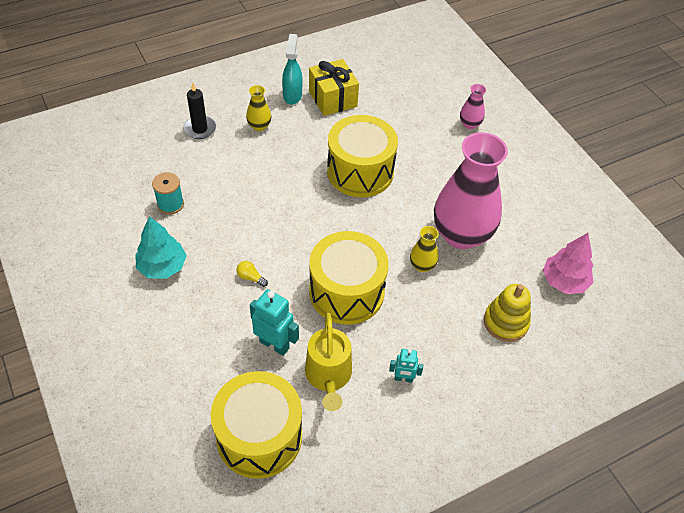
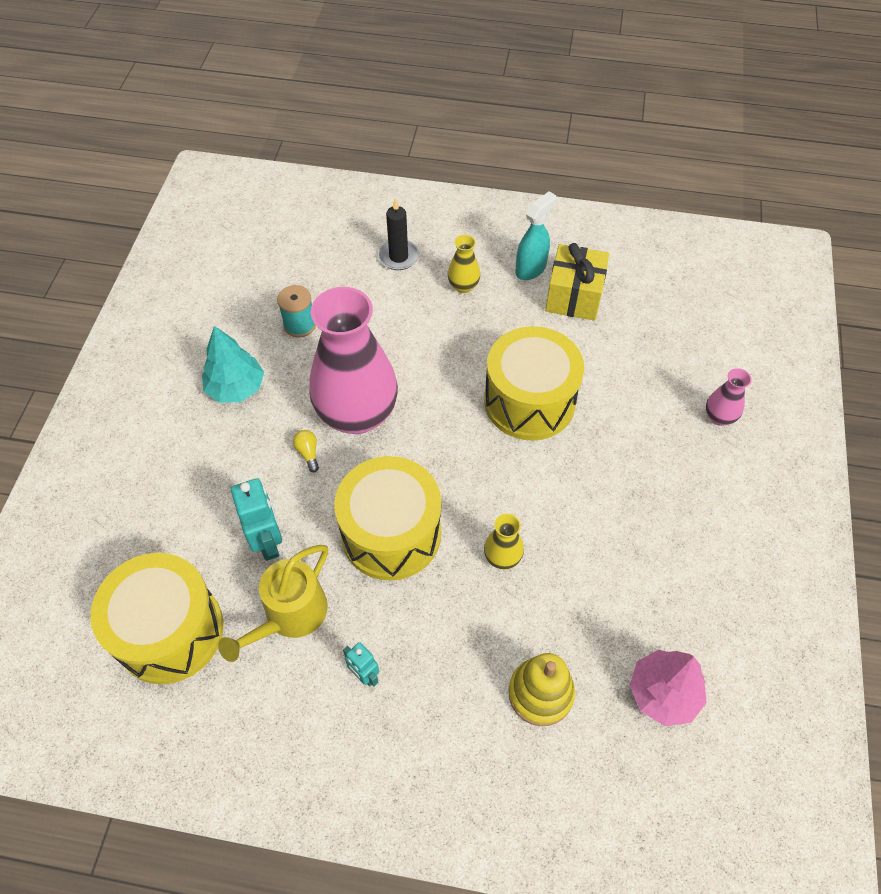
camera: 40 degrees right, 5 degrees up
pink vase [434,132,508,249] -> pink vase moved to [309,287,398,434]

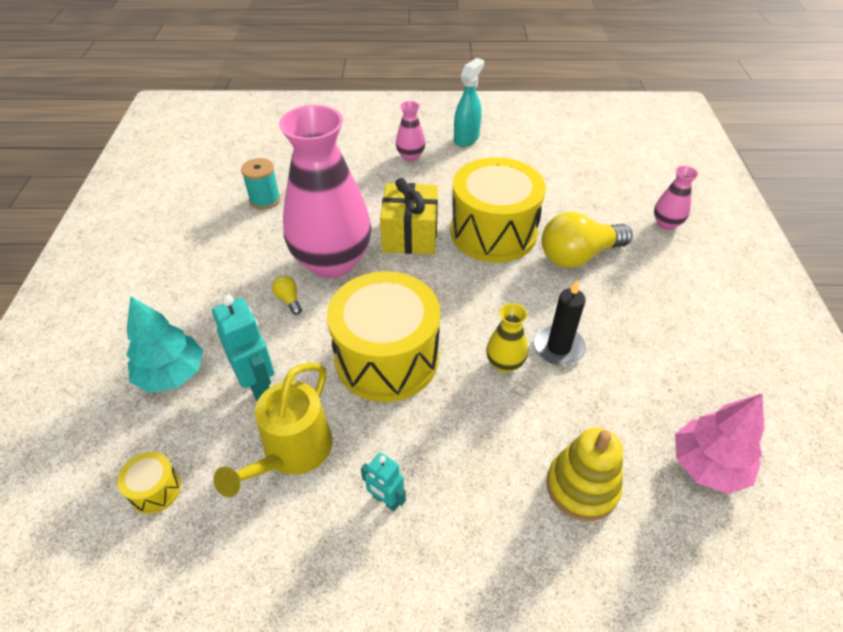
camera: 10 degrees left, 10 degrees down
yellow drum [90,553,223,684] -> yellow drum [117,452,181,514], size x0.40
turquoise tree [202,326,264,403] -> turquoise tree moved to [126,296,203,393]
black candle [378,198,419,270] -> black candle moved to [534,280,586,365]
yellow vase [448,235,480,293] -> pink vase [396,101,425,161]
yellow gift [545,243,609,321] -> yellow gift moved to [380,178,438,254]
none -> yellow light bulb [542,212,633,268]

